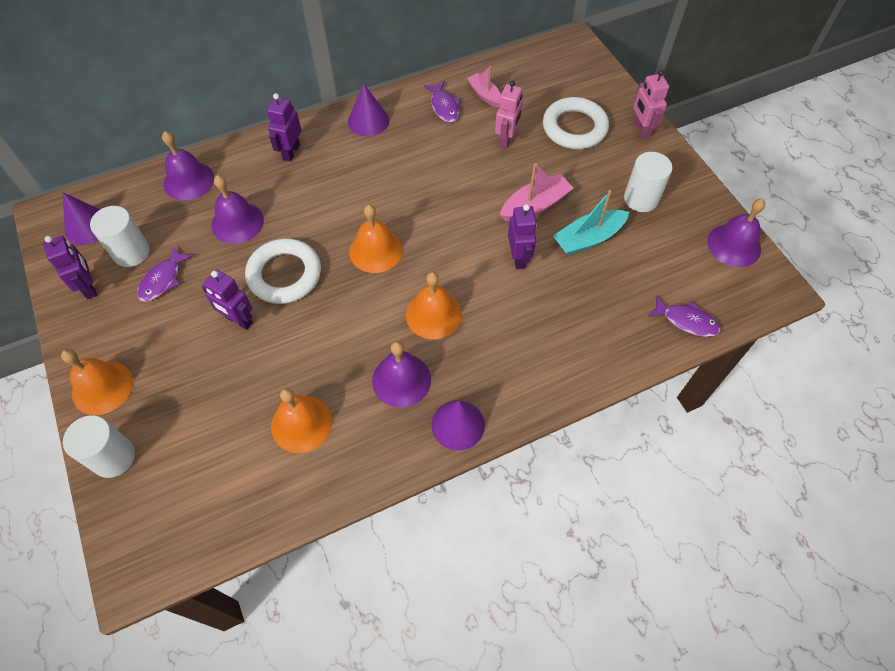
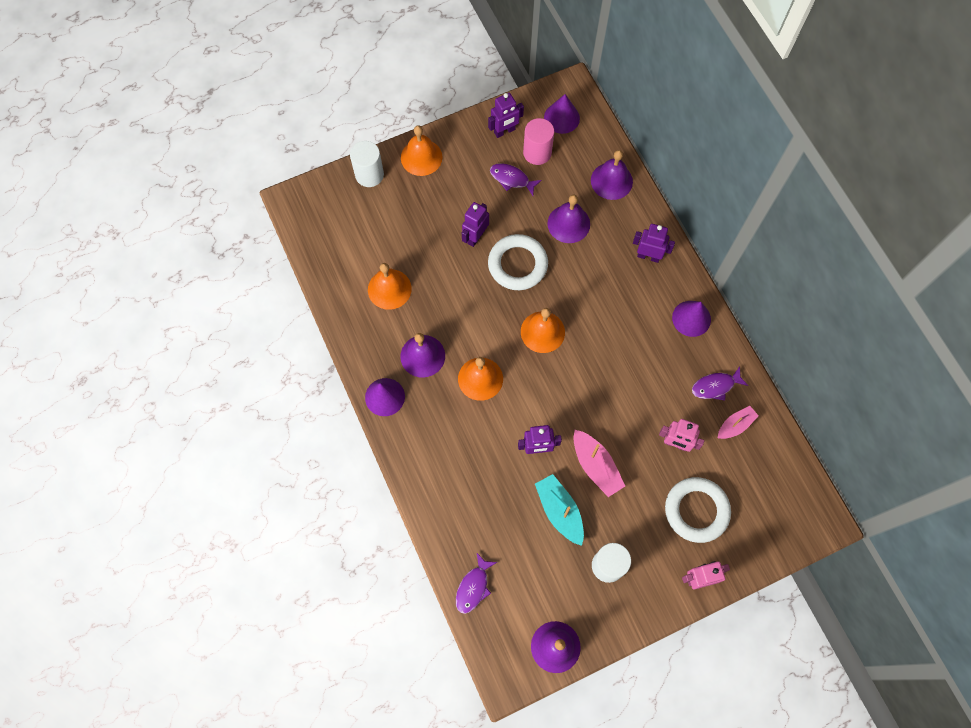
camera: 90 degrees right, 10 degrees up
white cylinder [90,206,150,267] -> pink cylinder [523,118,554,165]

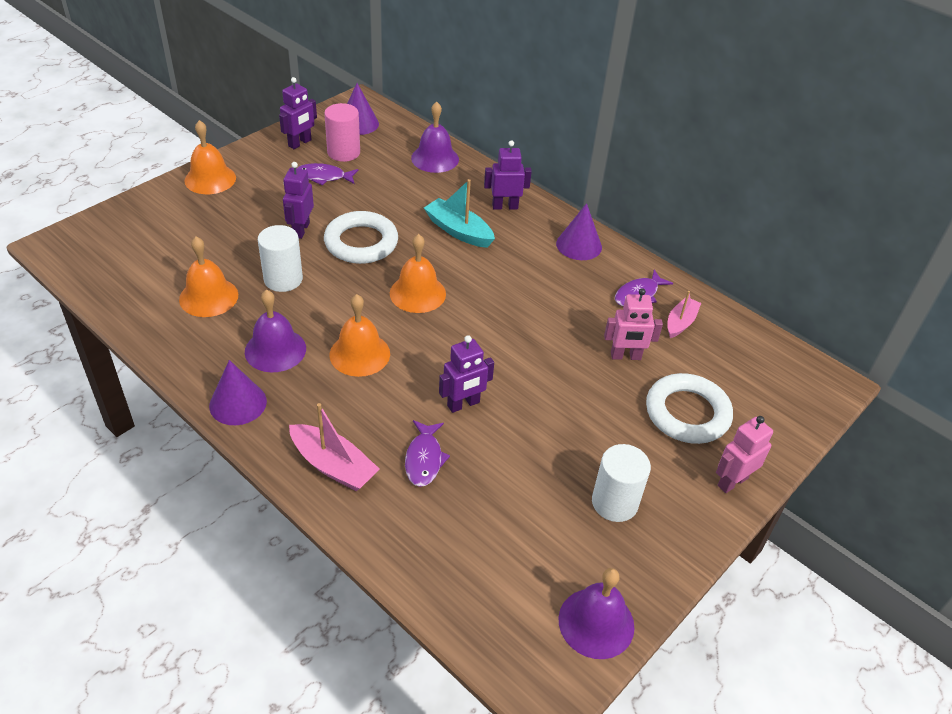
camera: 25 degrees left, 25 degrees down
white cylinder [350,141,384,187] -> white cylinder moved to [258,225,303,292]
purple fish [456,553,497,614] -> purple fish moved to [405,420,450,487]
turquoise boat [535,474,584,546] -> turquoise boat moved to [424,179,495,248]
purple bell [547,194,590,243] -> none
pink boat [573,430,625,497] -> pink boat moved to [289,403,380,491]

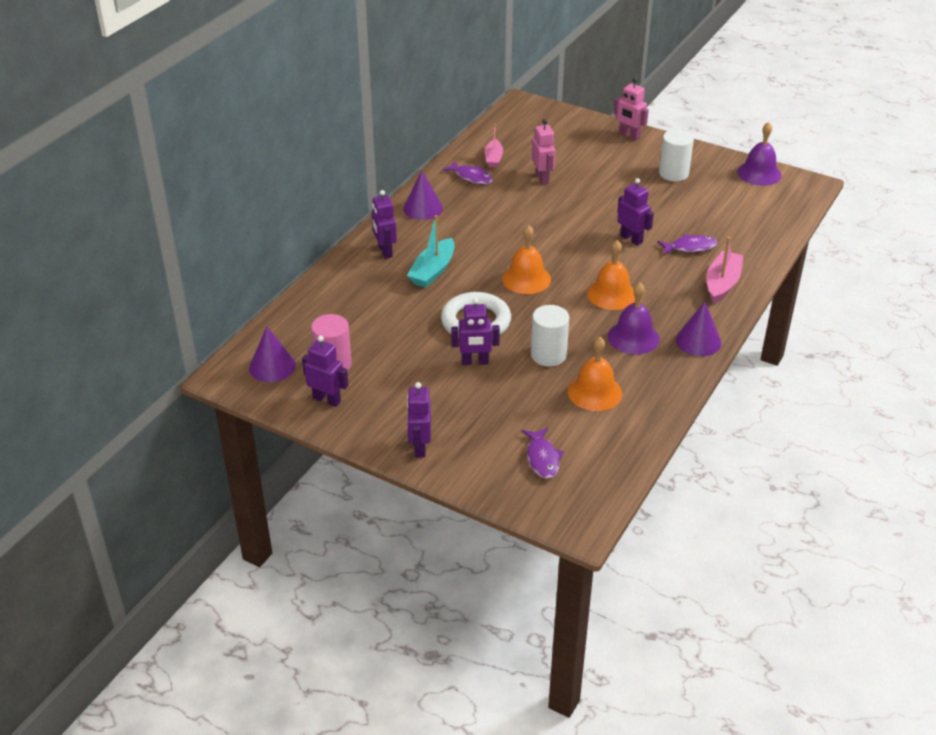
camera: 100 degrees left, 5 degrees down
orange bell [184,120,236,194] -> purple robot [407,382,431,457]
purple fish [298,163,358,185] -> purple fish moved to [522,427,564,479]
purple bell [411,102,459,173] -> none
white ring [646,373,733,444] -> none
pink boat [667,291,701,338] -> pink boat turned 105 degrees counterclockwise [485,124,503,167]

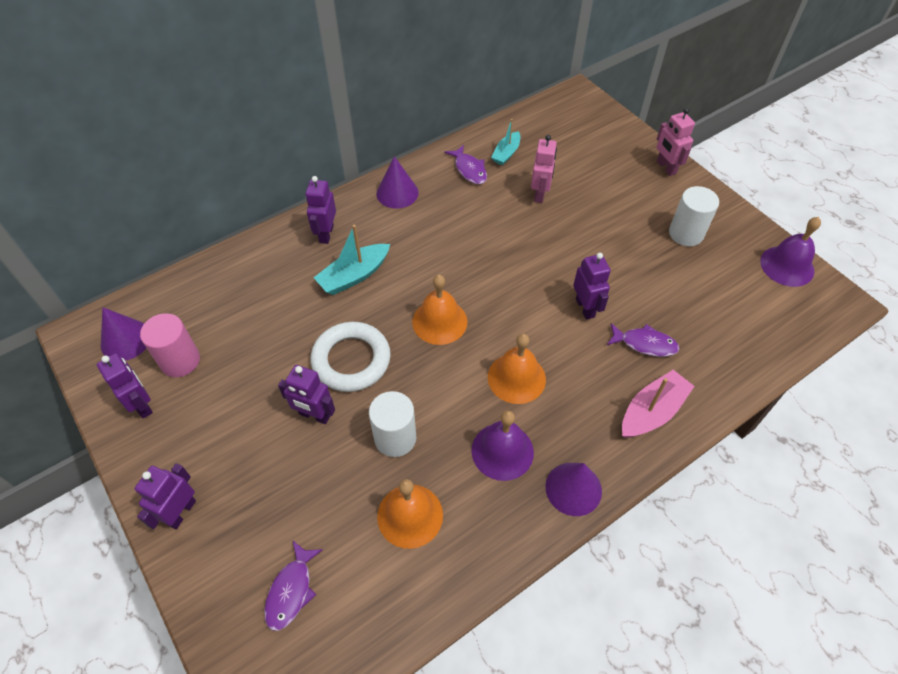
camera: 25 degrees right, 15 degrees up
pink boat [485,124,503,167] -> turquoise boat [491,119,520,165]

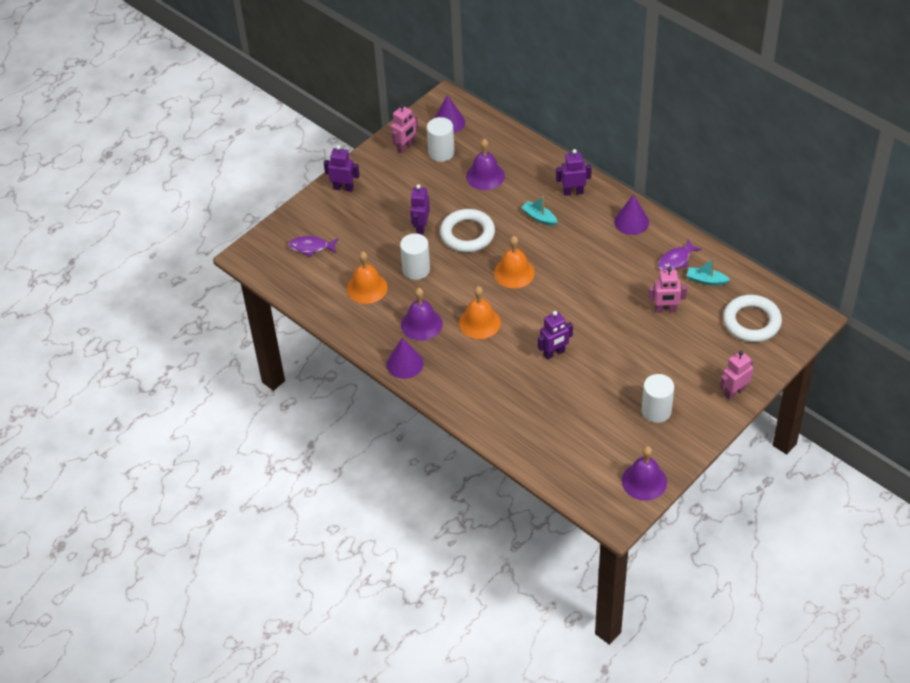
camera: 80 degrees right, 5 degrees down
purple robot [97,353,153,418] -> pink robot [391,104,418,154]
pink cylinder [140,313,200,377] -> white cylinder [427,117,455,162]
turquoise boat [314,225,390,295] -> turquoise boat [521,196,558,226], size x0.66
purple fish [607,323,680,357] -> none
pink boat [622,370,695,438] -> none
none -> purple bell [466,139,505,190]
none -> white ring [723,295,782,342]

